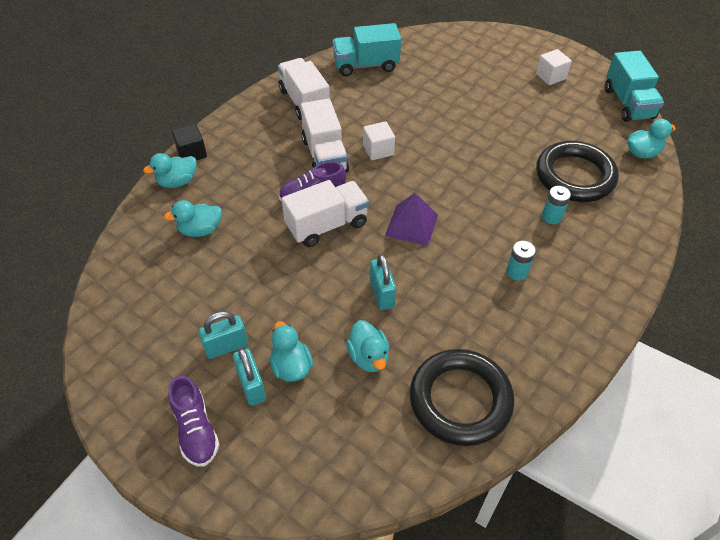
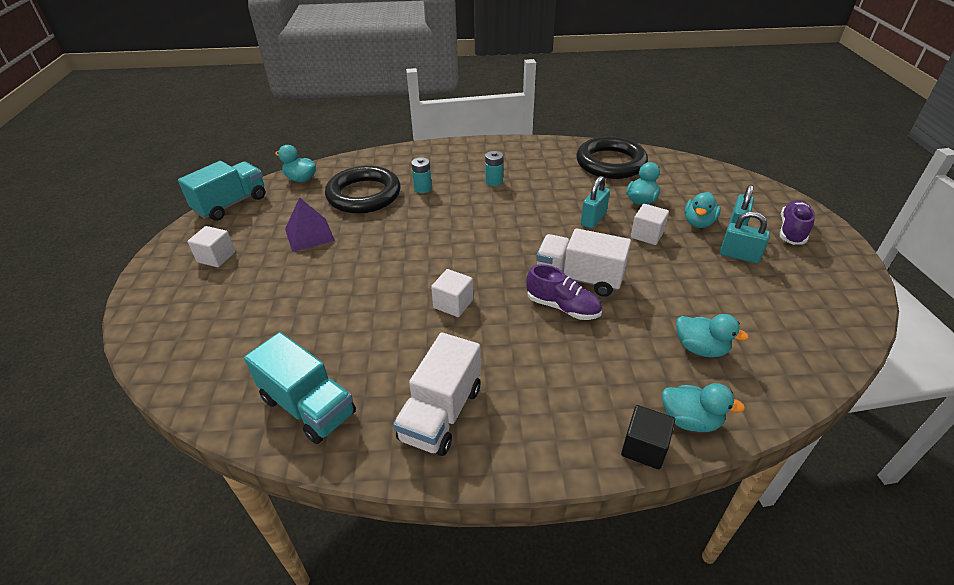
camera: 130 degrees left, 10 degrees down
white truck [301,99,349,172] -> none
purple pyramid [385,193,438,246] -> purple pyramid moved to [285,197,335,252]
none -> white cube [631,204,669,245]

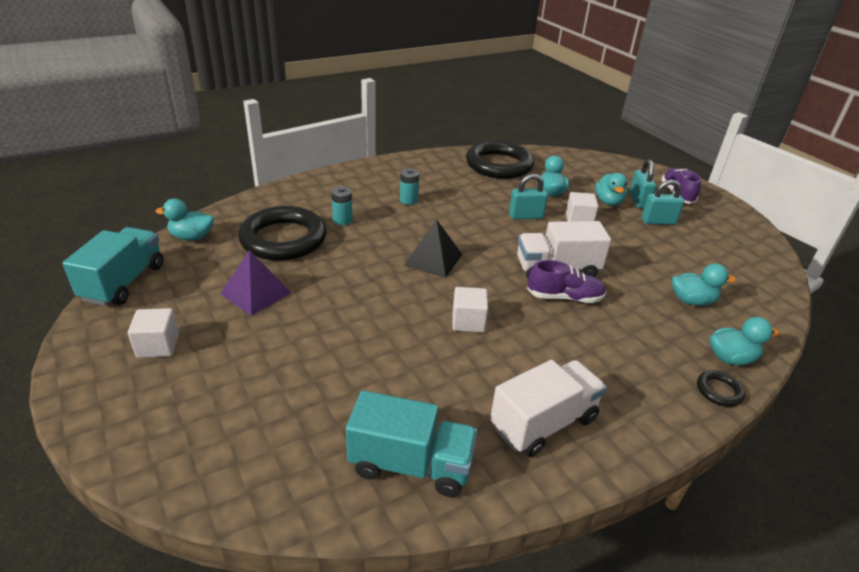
camera: 30 degrees left, 5 degrees down
white truck [393,332,481,456] -> white truck turned 120 degrees counterclockwise [490,360,607,457]
turquoise padlock [581,176,610,229] -> turquoise padlock turned 75 degrees clockwise [509,174,548,220]
black cube [621,405,675,469] -> black ring [697,371,745,407]
none -> black pyramid [404,219,463,278]

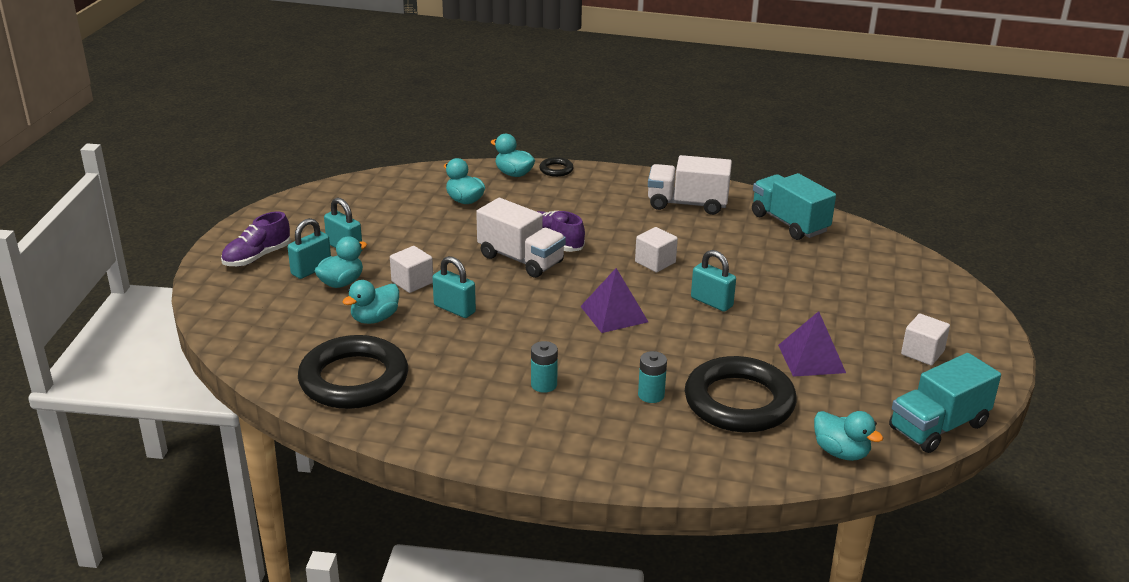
camera: 135 degrees left, 5 degrees down
black pyramid [404,219,463,278] -> purple pyramid [580,268,648,333]
none -> turquoise padlock [691,250,736,312]

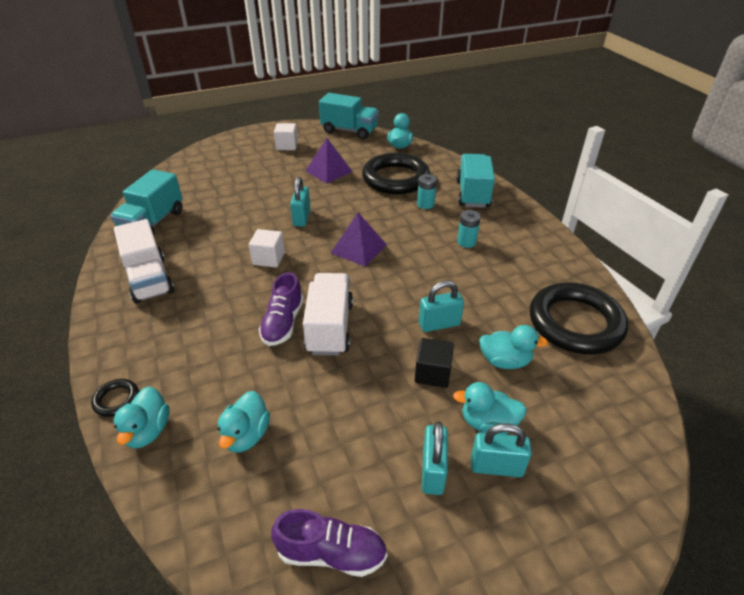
camera: 125 degrees left, 10 degrees up
purple shoe [221,211,291,267] -> purple shoe moved to [271,509,387,577]
white cube [390,246,433,293] -> black cube [415,338,454,388]
turquoise padlock [433,256,476,318] -> turquoise padlock turned 75 degrees clockwise [419,281,464,332]
none -> turquoise truck [456,154,495,208]

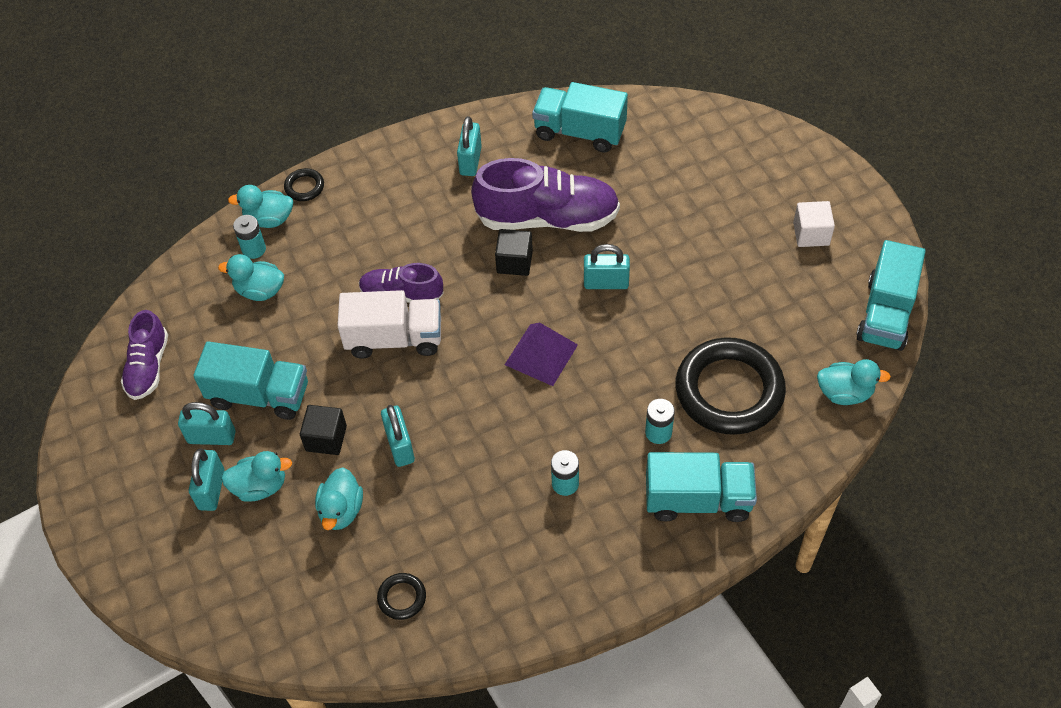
camera: 90 degrees right, 15 degrees up
white truck [114,219,174,304] -> turquoise padlock [457,116,482,176]
white cube [249,229,285,268] -> black cube [495,229,533,276]
purple pyramid [305,138,353,184] -> none
turquoise duck [453,382,527,435] -> turquoise duck turned 75 degrees clockwise [221,451,292,502]
black ring [530,282,628,354] -> black ring [377,573,426,620], size x0.41
none -> turquoise truck [193,341,308,420]
none -> turquoise battery [233,215,266,259]
none -> purple shoe [471,158,620,232]

